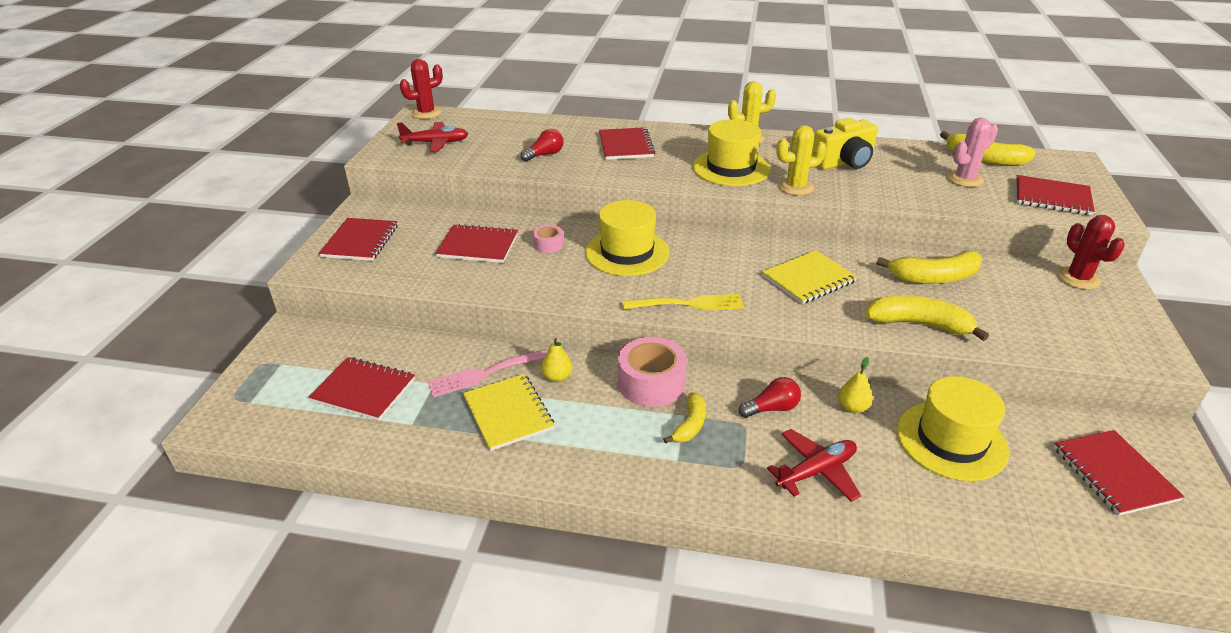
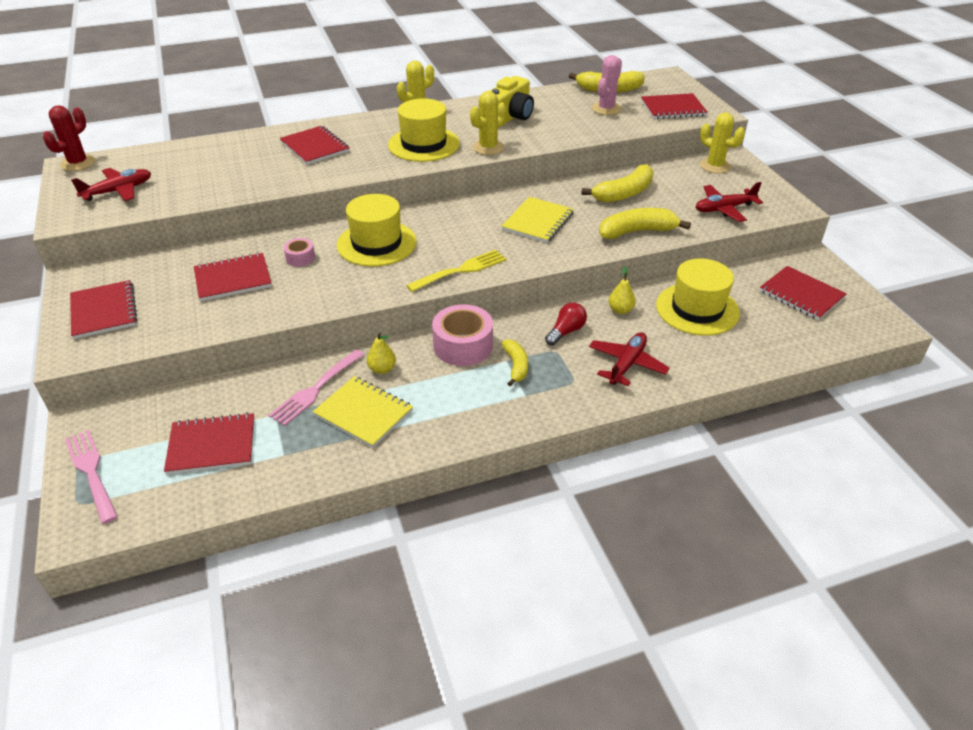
camera: 30 degrees left, 5 degrees up
red light bulb [520,129,564,162] -> none
red cactus [1057,215,1125,290] -> yellow cactus [700,112,745,173]
none -> pink fork [65,430,118,524]
none -> red plane [696,182,763,222]

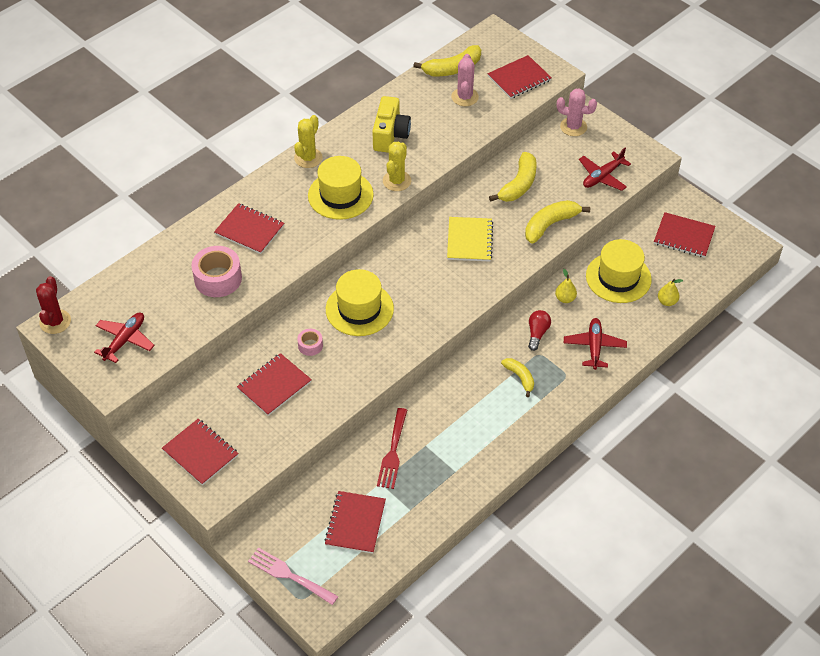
camera: 25 degrees left, 10 degrees up
red notebook [164,413,254,474] -> red notebook turned 45 degrees counterclockwise [324,491,386,554]
pink fork [268,349,364,426] -> red fork [377,408,407,489]
yellow notebook [313,376,413,448] -> none
yellow pear [367,333,396,374] -> yellow pear moved to [658,279,683,306]
yellow fork [406,250,506,292] -> none
pink tape [432,304,493,366] -> pink tape moved to [192,246,242,297]
yellow cactus [700,112,745,173] -> pink cactus [557,88,597,136]

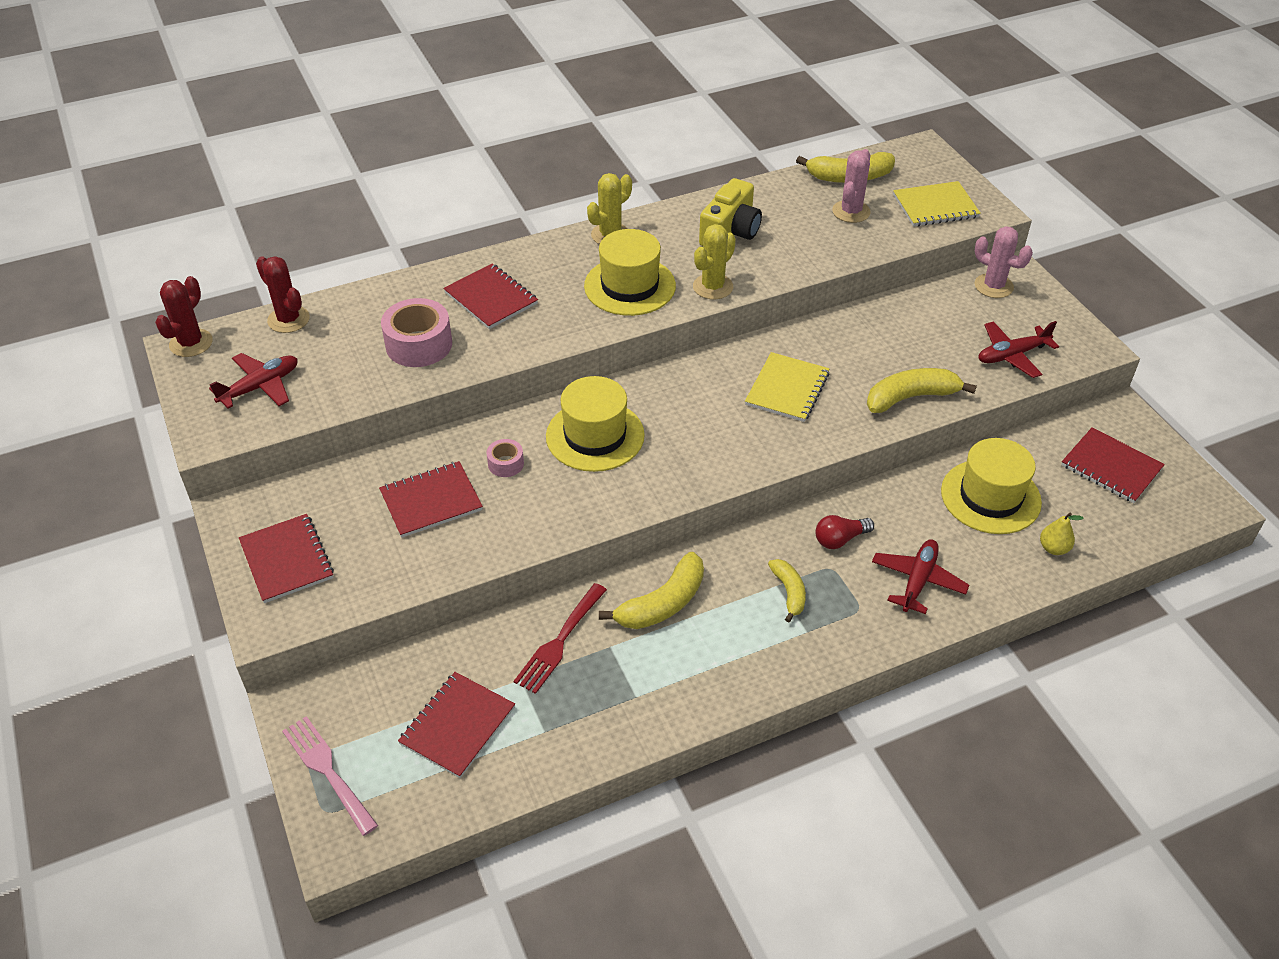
camera: 20 degrees right, 5 degrees down
red notebook [488,55,552,99] -> yellow notebook [893,181,981,227]
yellow banana [489,152,537,202] -> yellow banana moved to [599,552,704,629]
red light bulb [528,310,551,351] -> red light bulb turned 150 degrees counterclockwise [815,515,874,549]
yellow pear [555,269,577,303] -> none
none -> red cactus [256,256,310,333]

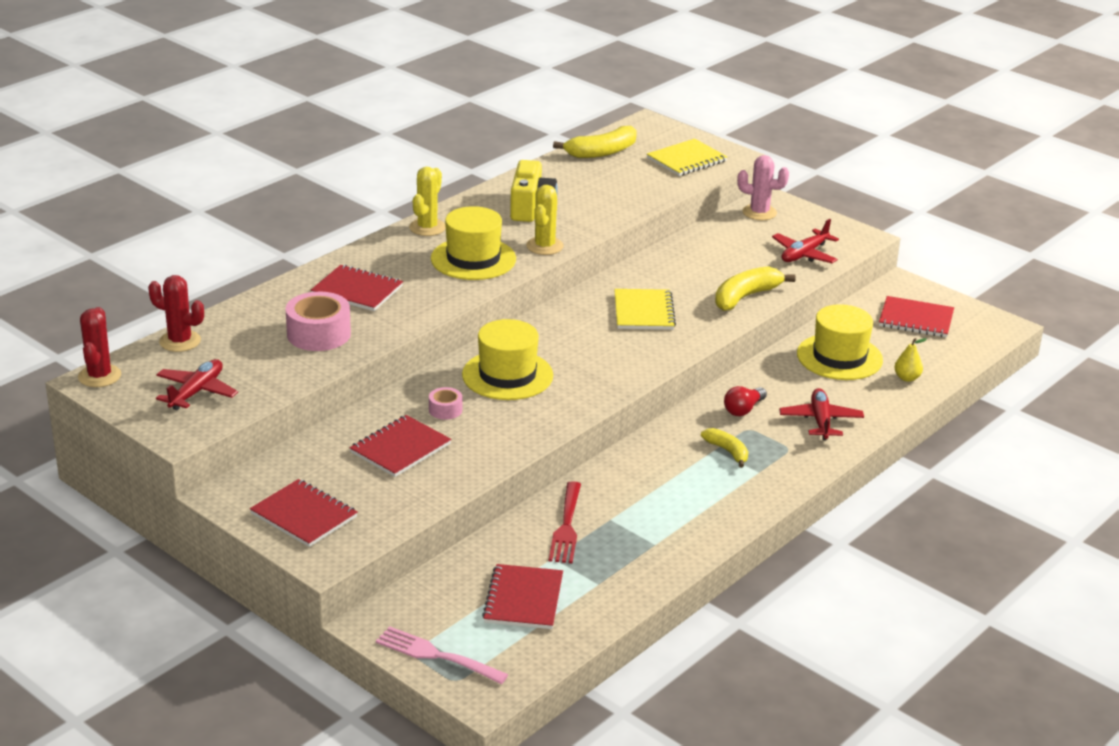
camera: 25 degrees left, 15 degrees down
yellow banana [599,552,704,629] -> none
pink cactus [832,149,871,223] -> none

